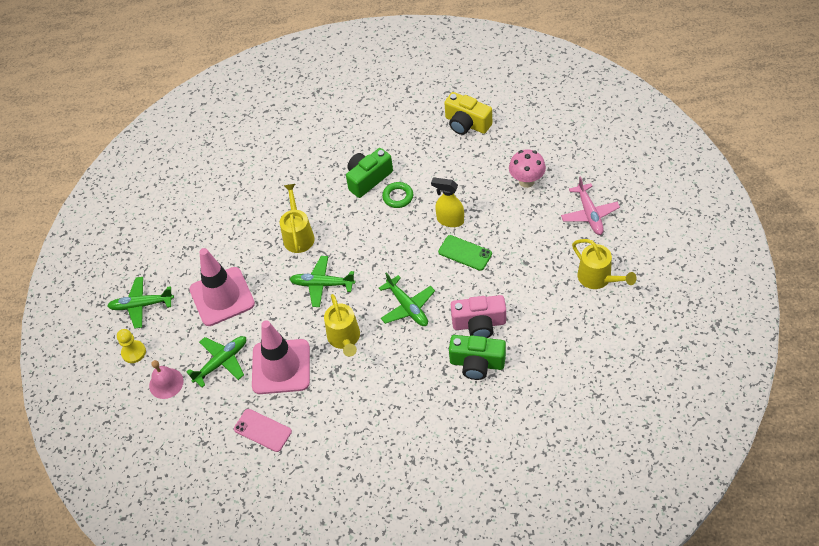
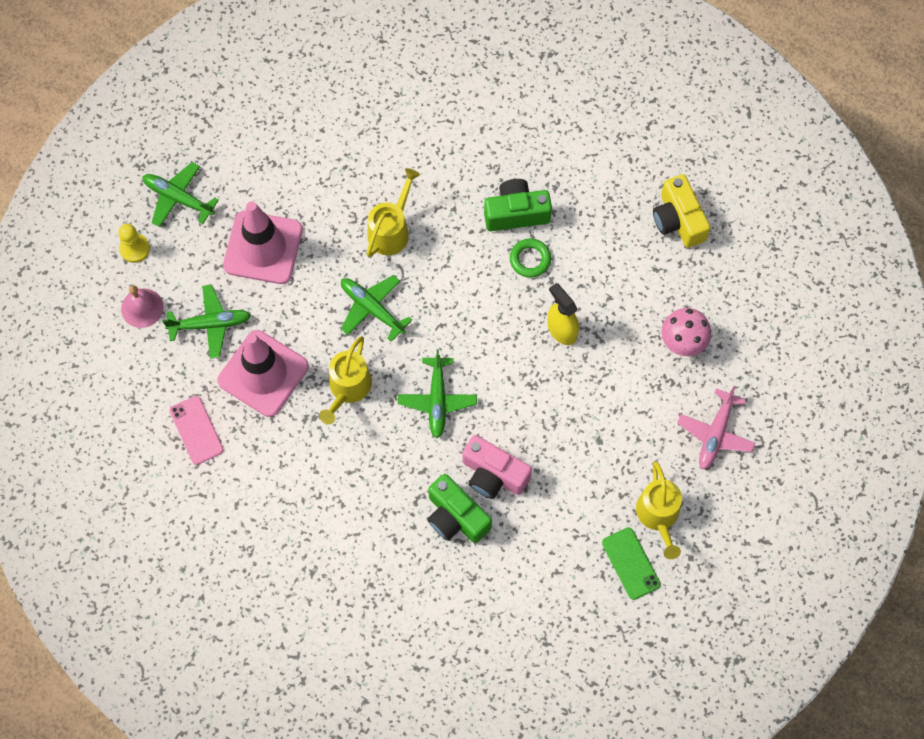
camera: 30 degrees right, 15 degrees up
green phone [438,235,492,271] -> green phone moved to [602,527,661,600]

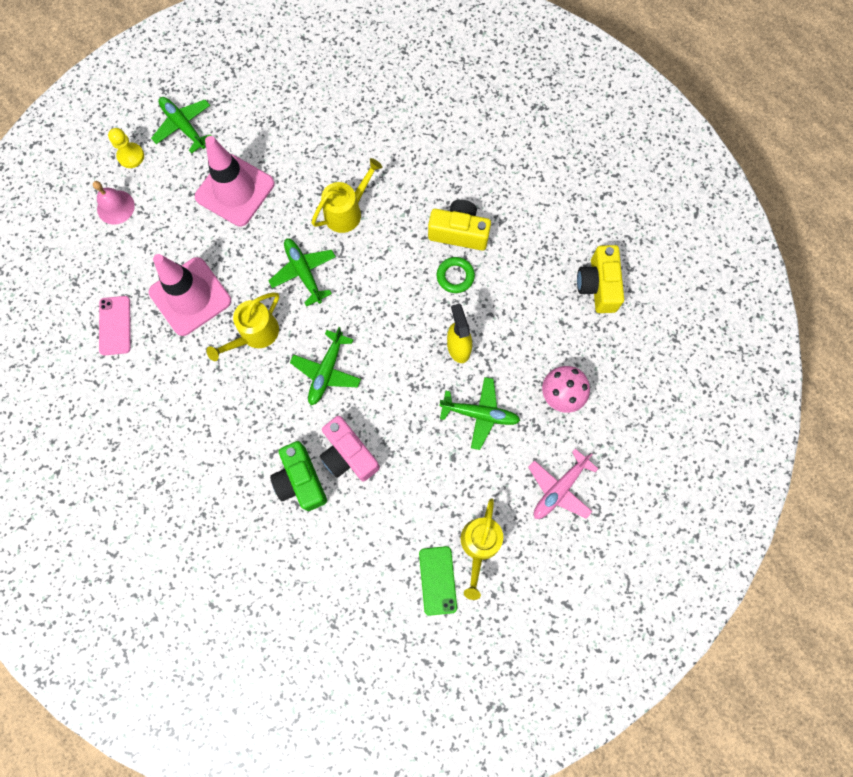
camera: 20 degrees right, 5 degrees up
green plane [162,285,251,359] -> green plane moved to [439,377,520,450]
green camera [484,179,552,231] -> yellow camera [428,200,491,251]

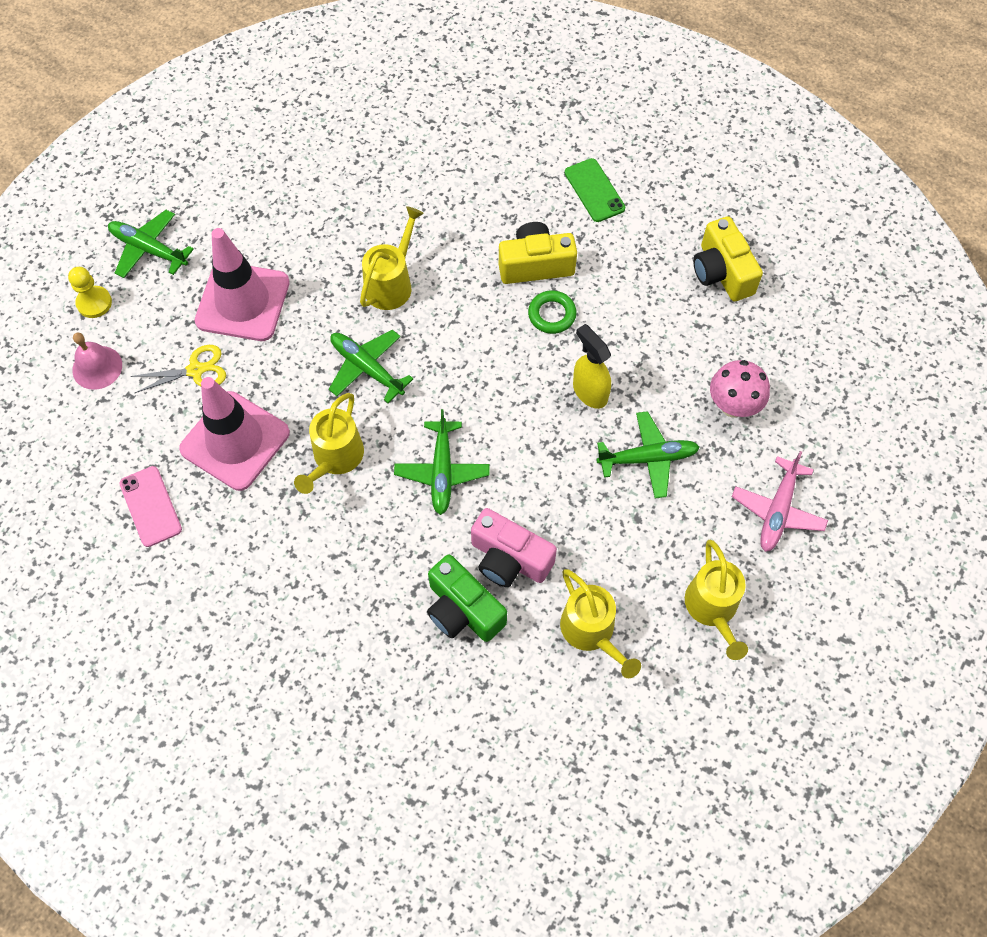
camera: 20 degrees left, 10 degrees down
green phone [419,546,457,616] -> green phone moved to [565,158,625,222]
none -> yellow scissors [131,345,226,393]
none -> yellow watering can [560,569,641,678]

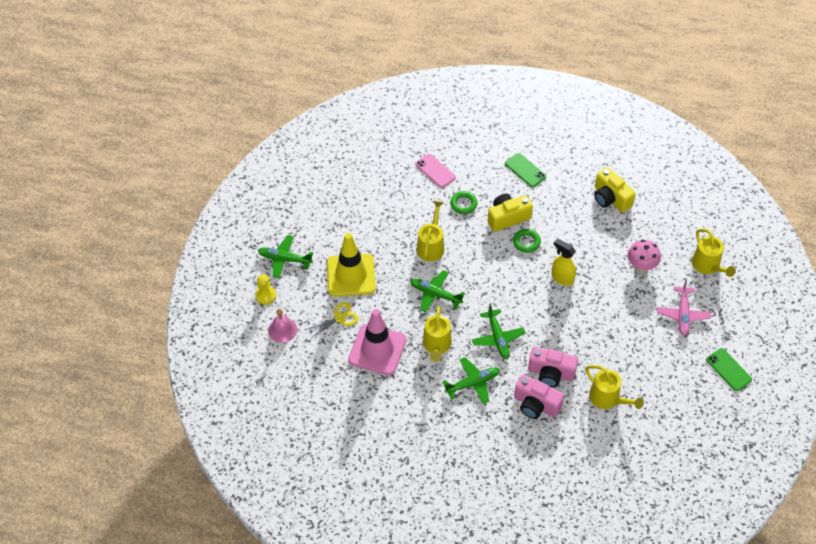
camera: 15 degrees left, 10 degrees down
pink phone [119,466,182,547] -> pink phone moved to [415,154,456,188]
pink traffic cone [195,228,290,341] -> yellow traffic cone [327,233,376,297]
green camera [427,554,507,642] -> pink camera [514,374,564,419]
green plane [596,411,700,499] -> green plane moved to [442,357,500,404]
yellow watering can [685,540,748,660] -> yellow watering can moved to [692,229,736,277]
none -> green ring [450,191,478,214]
none -> green phone [706,348,752,391]

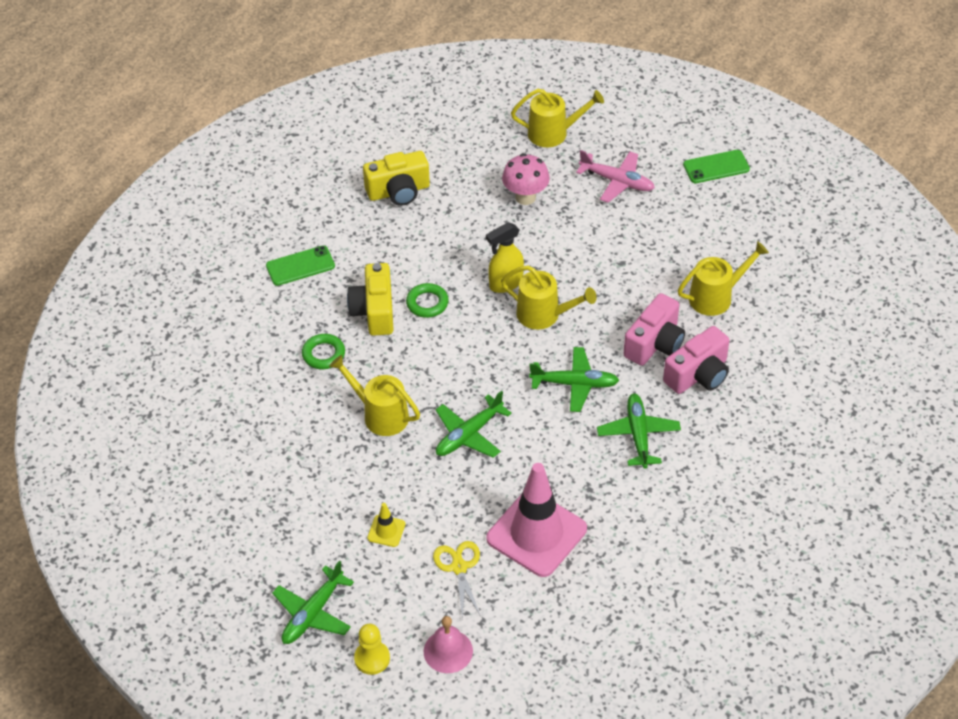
camera: 70 degrees left, 5 degrees down
yellow traffic cone [327,233,376,297] -> yellow traffic cone [367,503,405,547], size x0.41
pink phone [415,154,456,188] -> none
yellow watering can [423,306,452,362] -> yellow watering can moved to [501,265,597,329]

